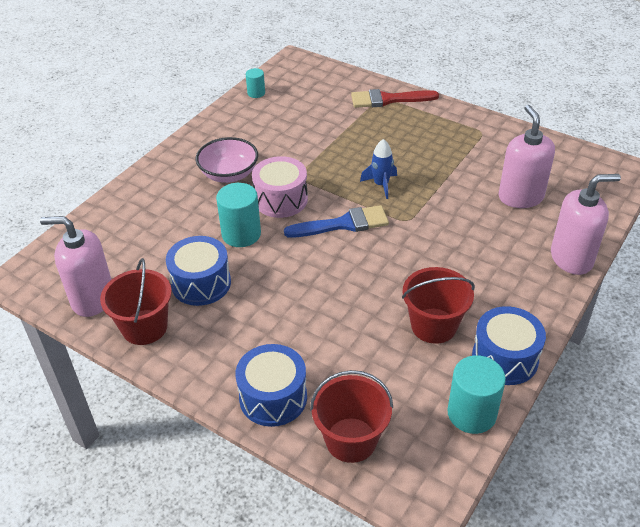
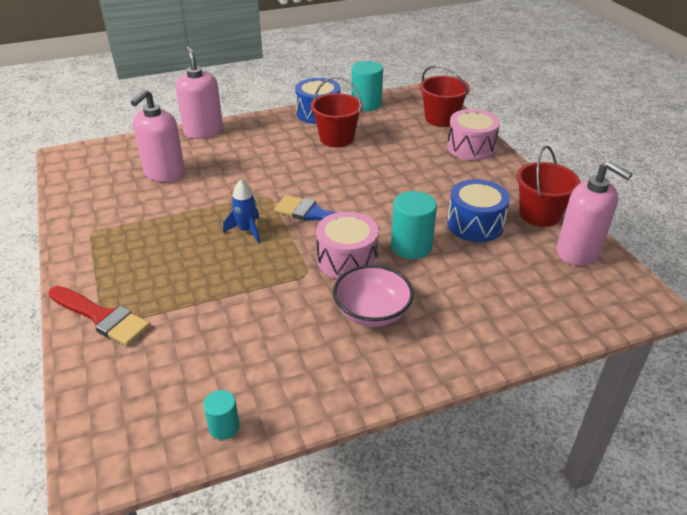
camera: 145 degrees left, 5 degrees down
blue drum [236,344,307,427] -> pink drum [447,109,500,160]
pink soap dispenser [551,174,621,275] -> pink soap dispenser turned 45 degrees clockwise [175,46,223,139]

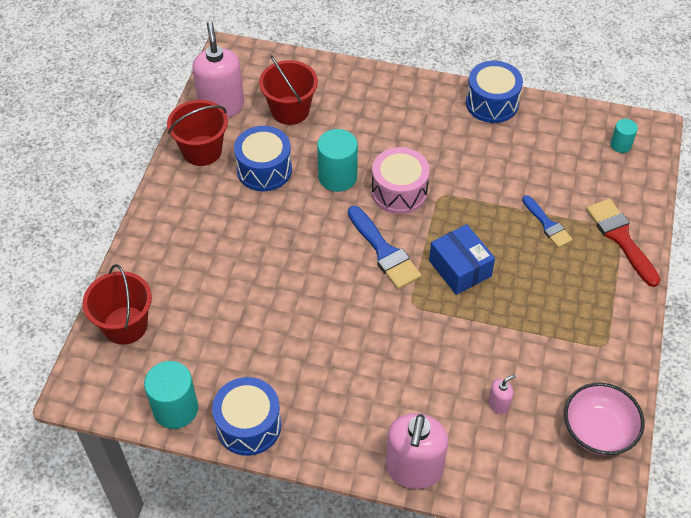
camera: 145 degrees left, 15 degrees up
pink soap dispenser [131,89,185,182] -> pink soap dispenser [488,374,516,414], size x0.44
turquoise cylinder [203,390,240,440] -> turquoise cylinder moved to [610,119,638,153]
blue rocket [223,180,260,243] -> blue box [429,224,495,295]
red bucket [311,76,363,147] -> red bucket moved to [259,55,318,125]
pink bowl [333,265,414,327] -> pink bowl moved to [564,383,644,455]
pink drum [447,109,500,160] -> none
none -> blue drum [466,61,523,123]
none -> blue brush [522,195,573,248]

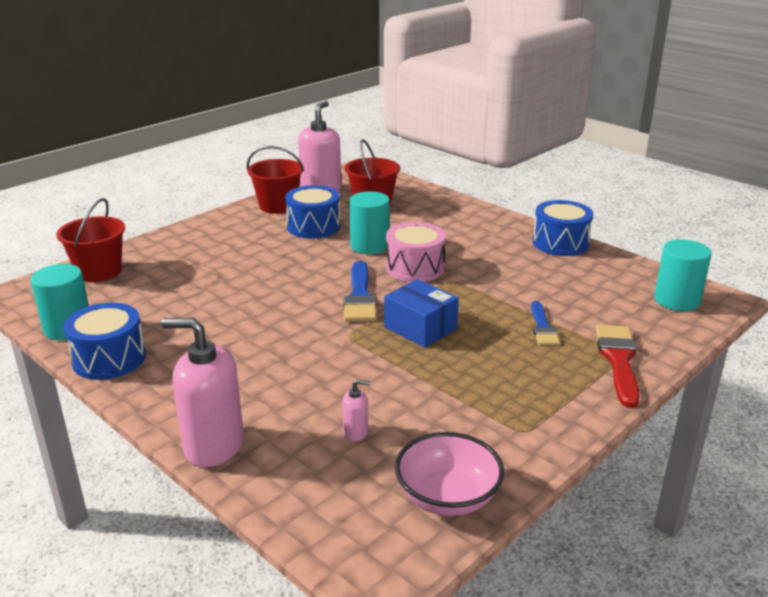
camera: 30 degrees right, 25 degrees down
pink soap dispenser [386,413,448,489] -> pink soap dispenser turned 60 degrees clockwise [161,318,244,467]
blue box [429,224,495,295] -> blue box turned 45 degrees counterclockwise [384,279,459,348]
turquoise cylinder [610,119,638,153] -> turquoise cylinder [654,239,711,311], size x1.79

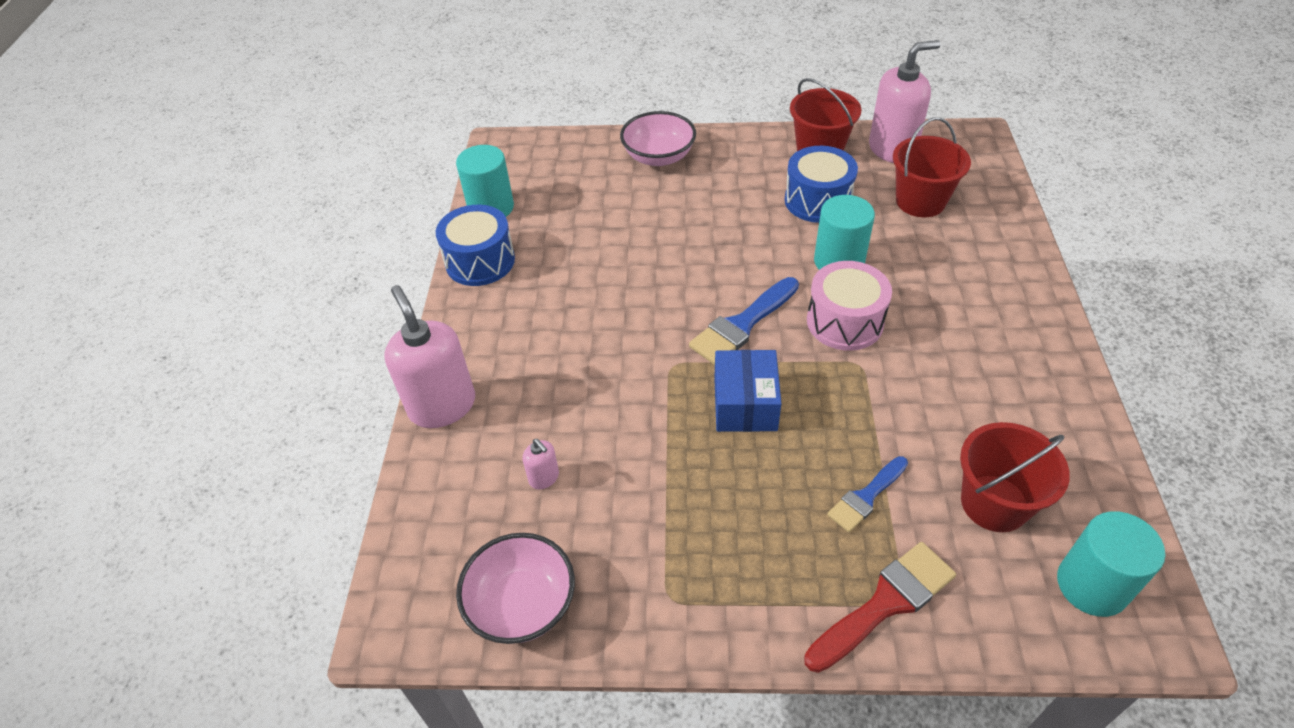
camera: 50 degrees right, 20 degrees up
red bucket [56,198,125,282] -> red bucket moved to [960,422,1070,532]
blue drum [533,200,593,256] -> none
none -> pink bowl [620,111,696,166]

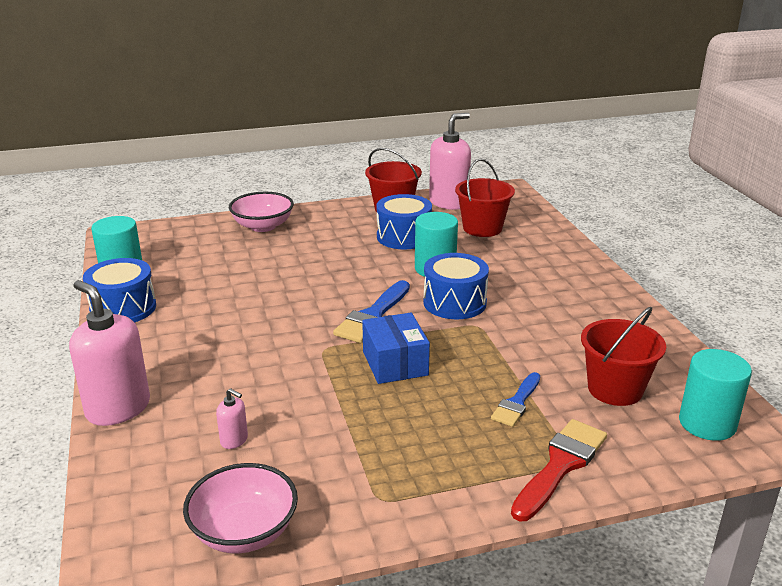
camera: 20 degrees left, 20 degrees down
pink drum [807,261,892,351] -> blue drum [423,253,489,319]

